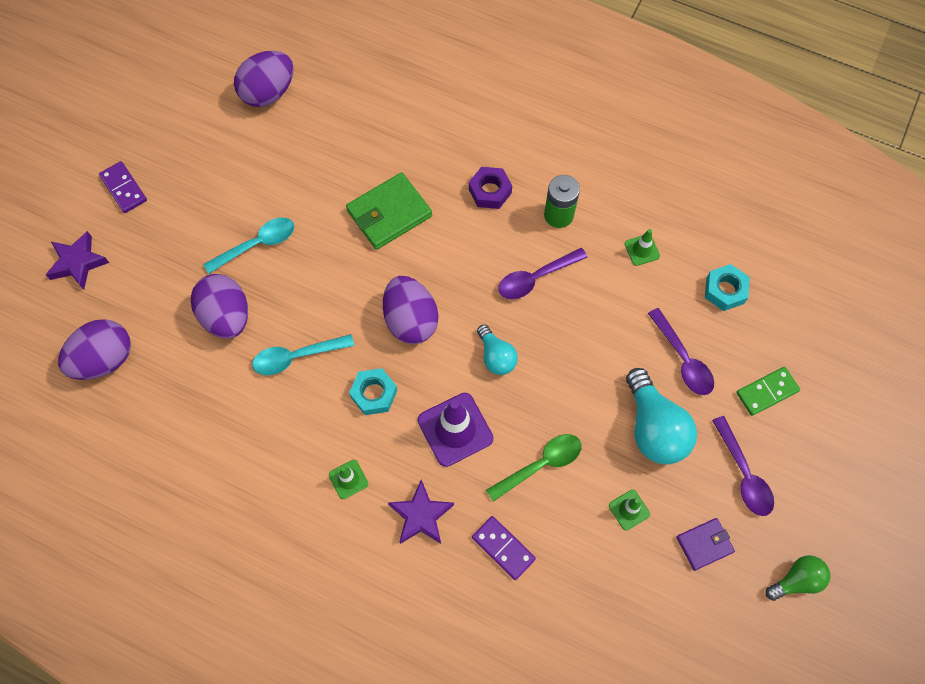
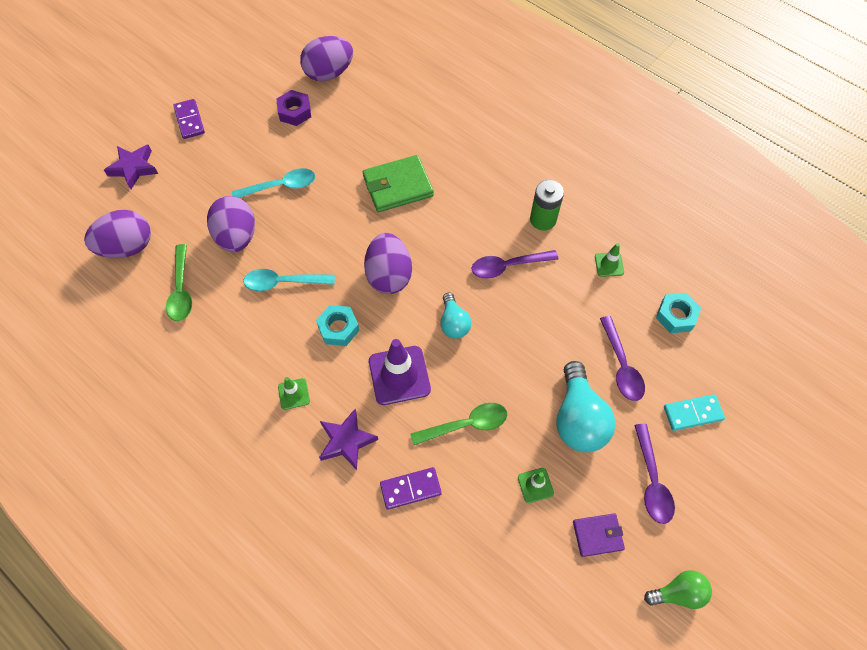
camera: 15 degrees right, 5 degrees down
purple nut [469,167,512,209] -> purple nut moved to [276,90,311,126]
purple domino [472,516,536,580] -> purple domino turned 75 degrees counterclockwise [380,467,442,510]
green domino [736,367,800,416] -> turquoise domino [664,394,725,431]
none -> green spoon [166,244,192,321]

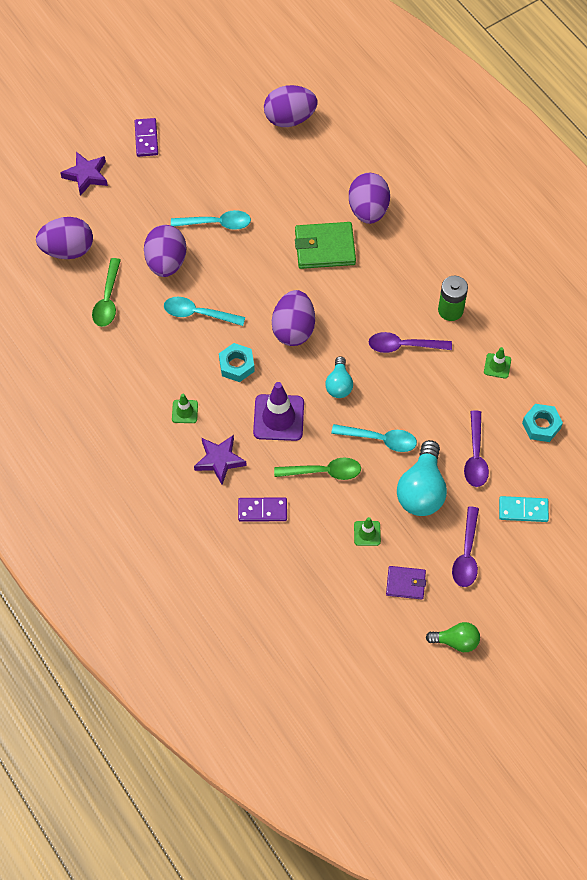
camera: 15 degrees right, 0 degrees up
purple nut [276,90,311,126] -> none
none -> turquoise spoon [331,424,417,452]
none -> purple egg [349,173,390,224]

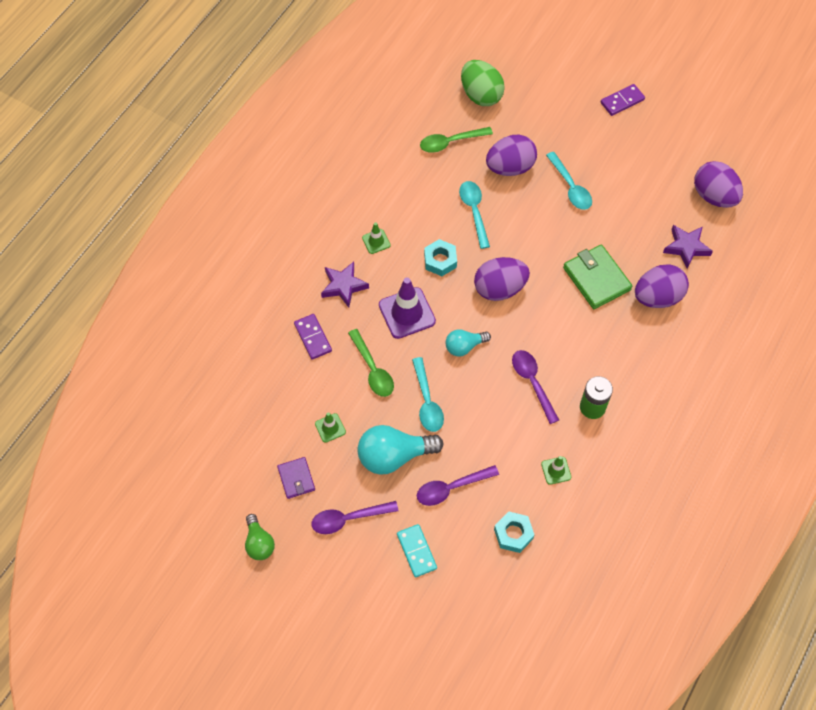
camera: 65 degrees right, 0 degrees up
purple egg [36,217,93,259] -> green egg [461,60,505,106]
purple star [60,152,108,196] -> purple star moved to [663,225,713,269]

